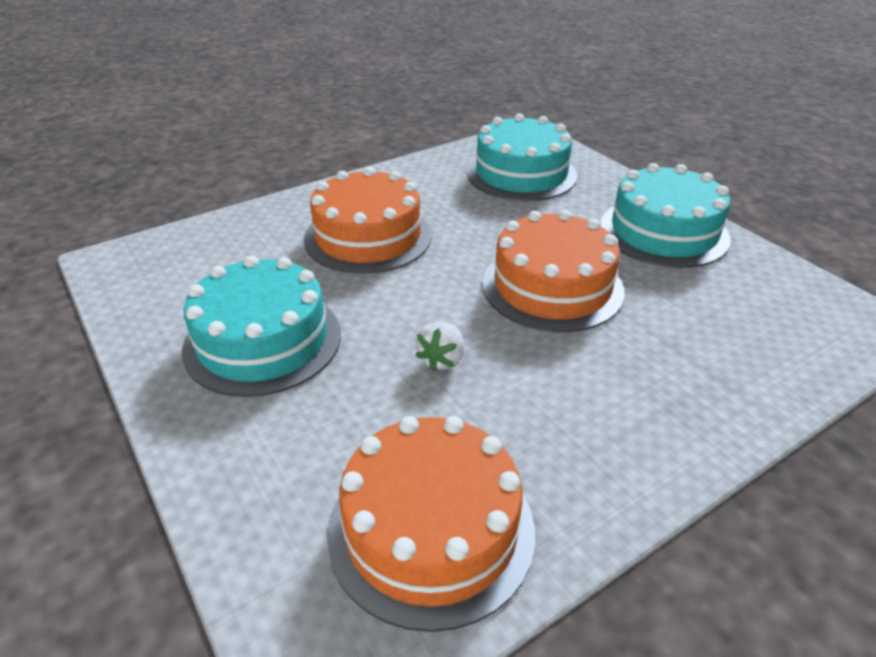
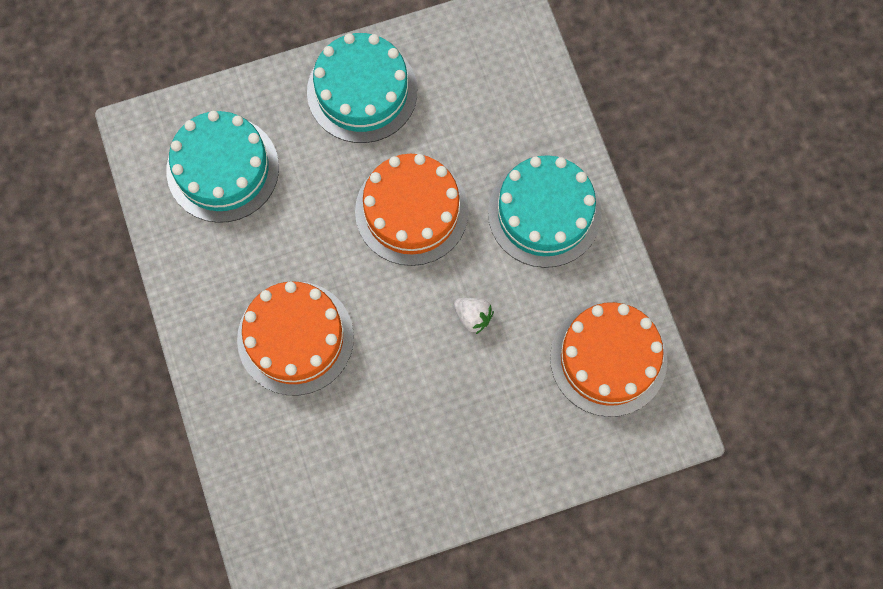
camera: 75 degrees left, 35 degrees up
turquoise cake [182,256,341,397] -> turquoise cake moved to [488,155,602,268]

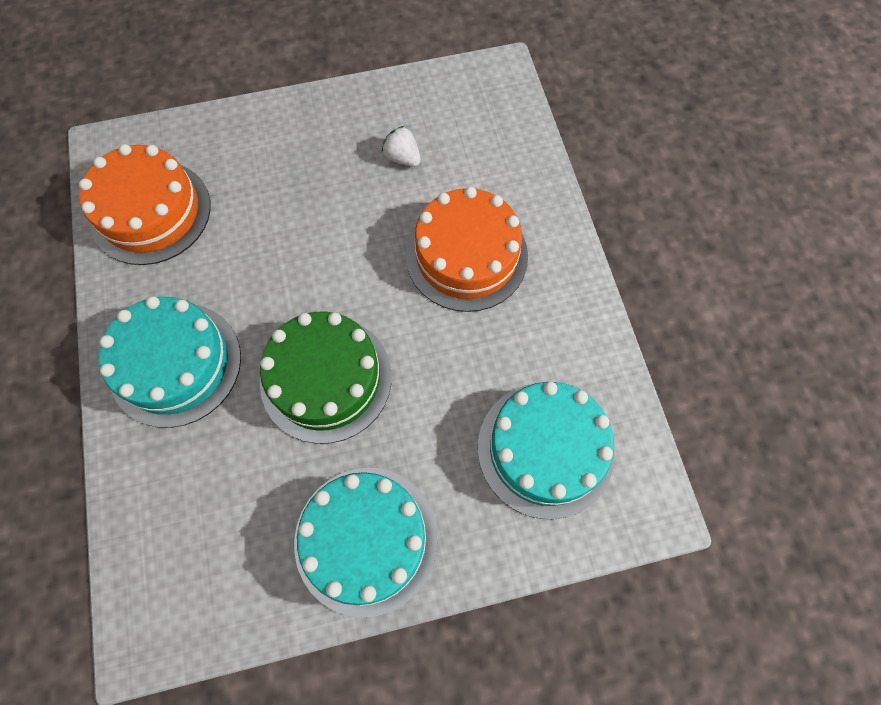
camera: 175 degrees left, 5 degrees down
orange cake [355,154,469,266] -> green cake [260,311,392,444]
white strawberry [454,298,494,334] -> white strawberry moved to [382,126,421,167]

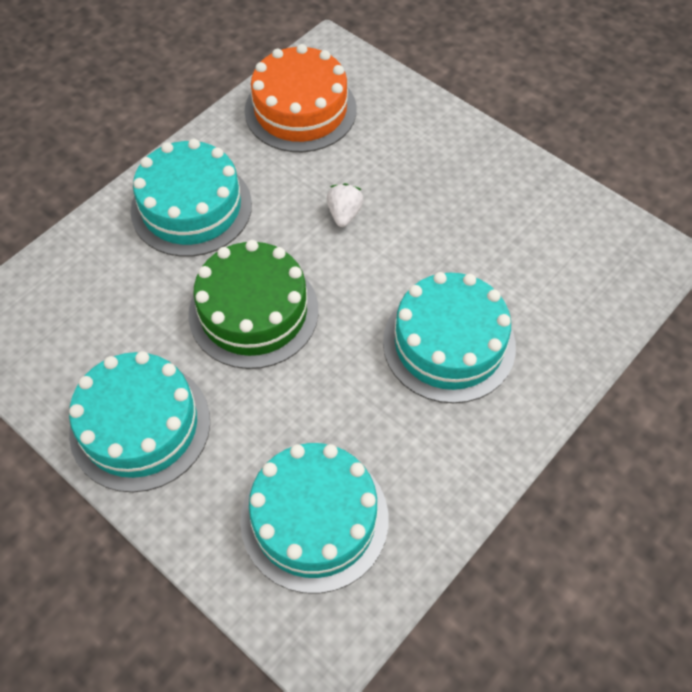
camera: 55 degrees right, 10 degrees down
white strawberry [382,126,421,167] -> white strawberry moved to [327,183,364,227]
orange cake [406,187,528,312] -> turquoise cake [383,272,516,403]

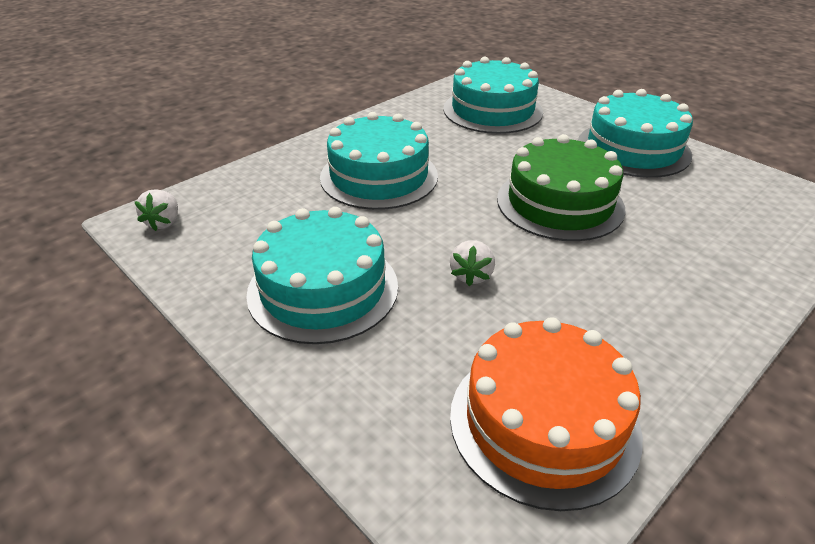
camera: 175 degrees left, 20 degrees down
turquoise cake [131,139,252,257] -> turquoise cake moved to [246,207,398,344]
none -> white strawberry [135,189,178,231]

